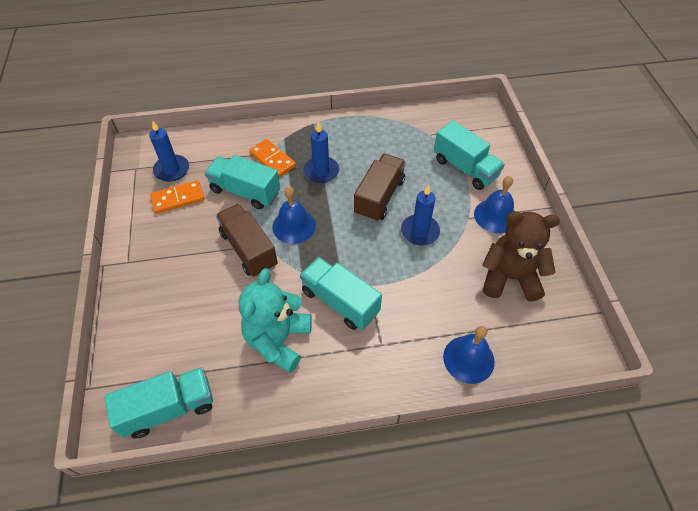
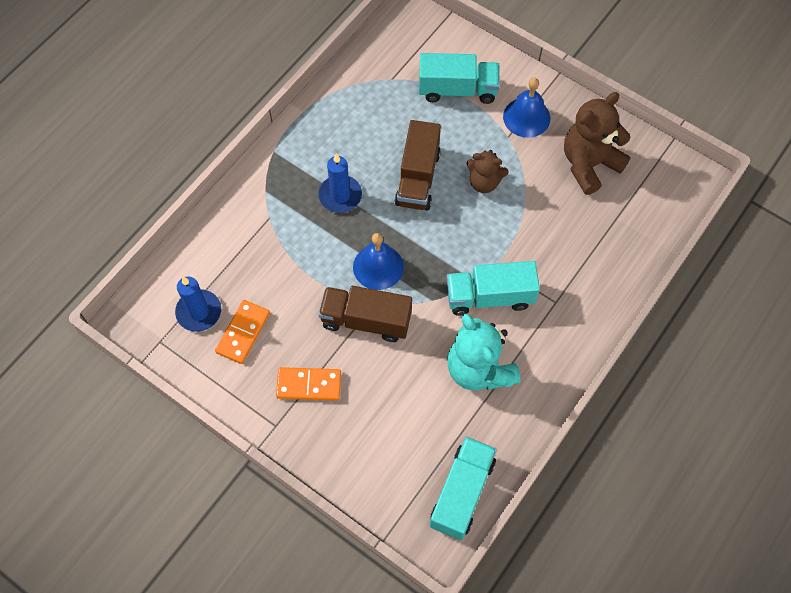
camera: 45 degrees left, 10 degrees up
turquoise truck [204,155,280,209] -> none
orange domino [249,139,296,177] -> orange domino moved to [276,367,341,400]
brown truck [354,154,406,222] -> brown truck turned 150 degrees counterclockwise [395,120,441,211]
blue candle [401,184,440,245] -> brown teddy bear [466,150,509,193]
blue bell [443,326,495,384] -> none

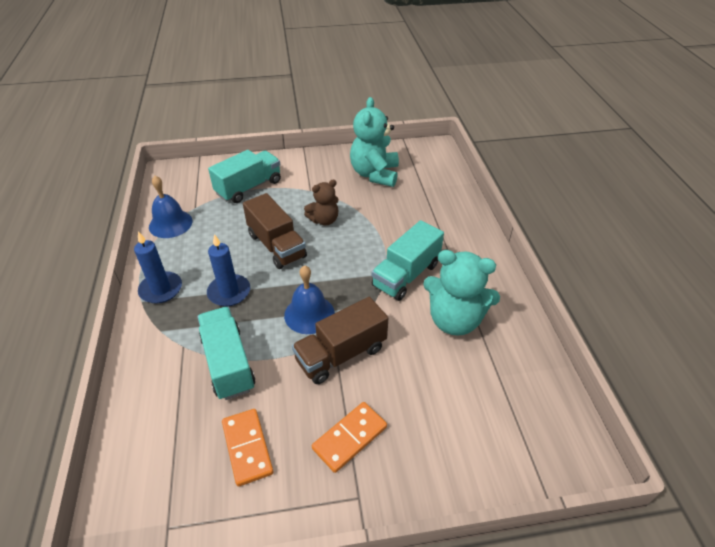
camera: 45 degrees left, 20 degrees down
blue candle [175,277,221,332] -> blue candle moved to [134,231,182,304]
turquoise truck [430,437,497,540] -> turquoise truck moved to [197,307,255,400]
blue bell [503,78,550,138] -> blue bell moved to [149,176,192,238]
brown teddy bear [564,92,630,195] -> turquoise teddy bear [350,97,399,187]

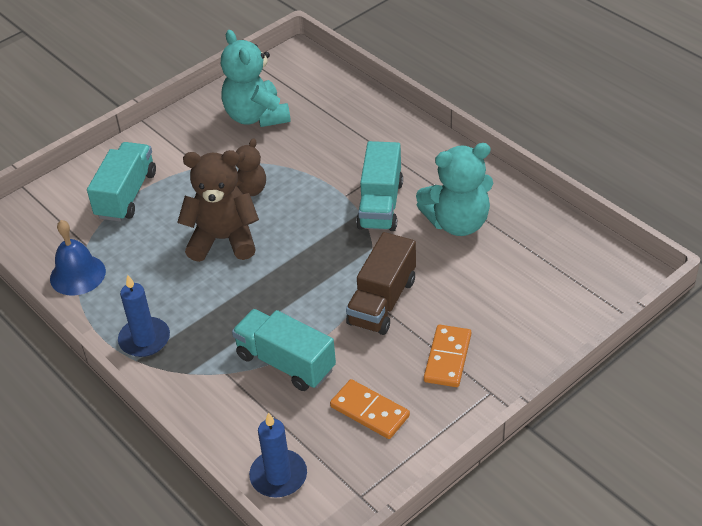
camera: 30 degrees left, 0 degrees up
blue candle [207,234,250,306] -> blue candle moved to [249,412,307,497]
brown truck [243,193,307,269] -> brown teddy bear [177,150,259,262]
blue bell [284,265,334,334] -> none

